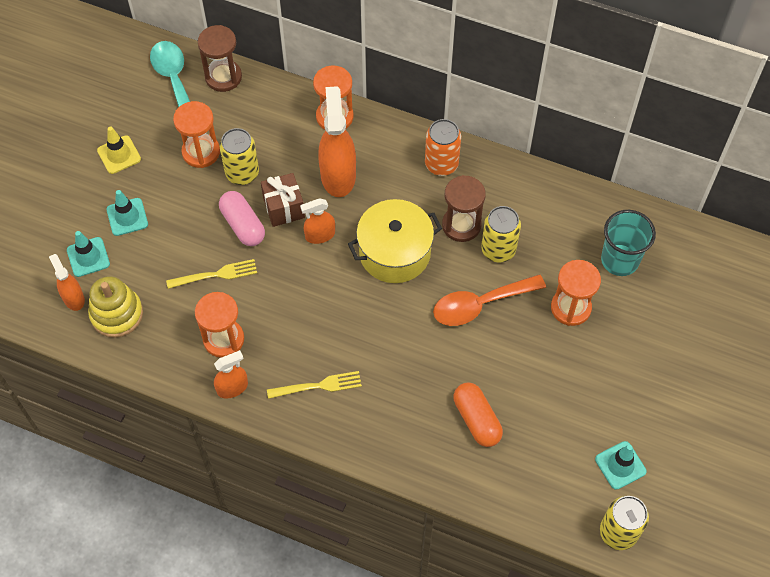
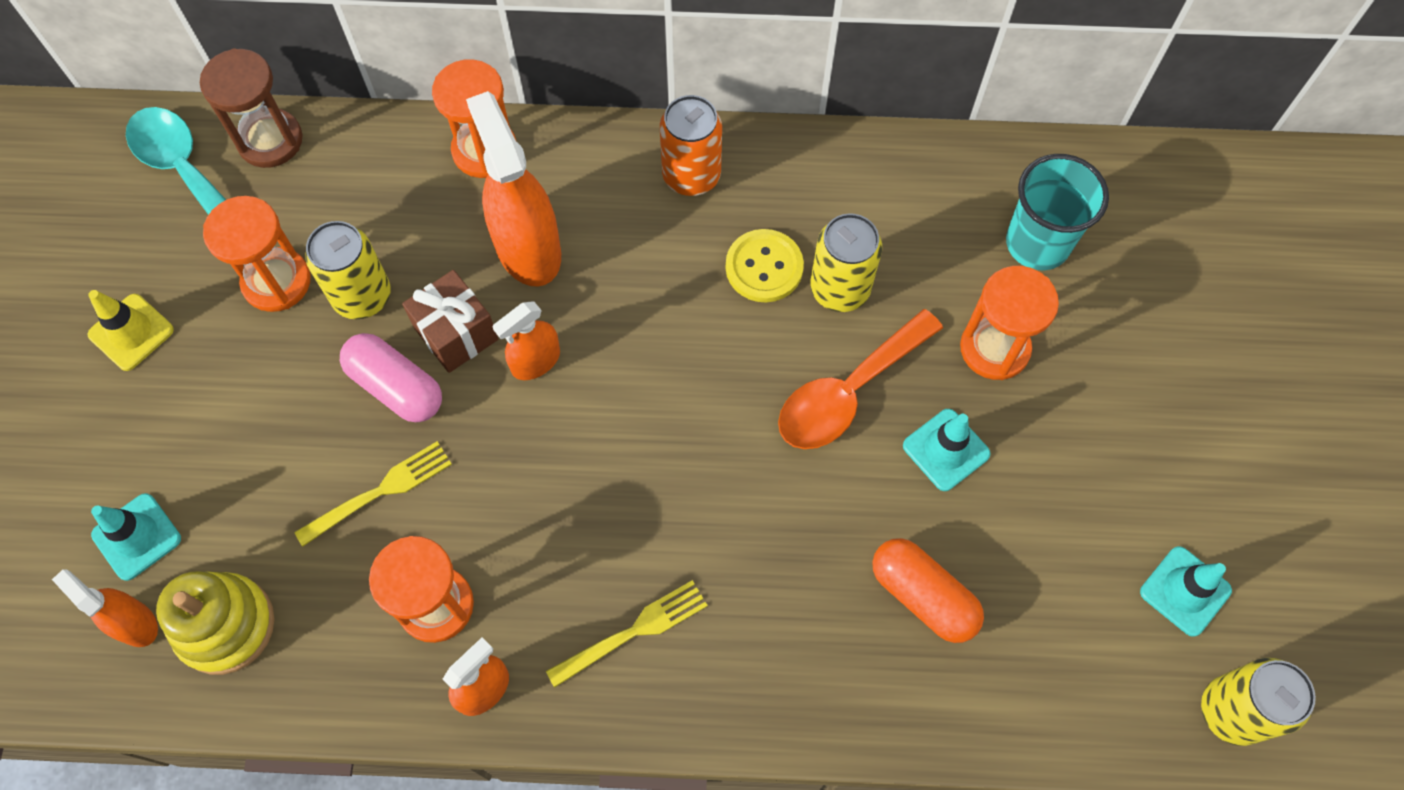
camera: 20 degrees left, 5 degrees up
turquoise traffic cone [107,190,148,236] -> turquoise traffic cone moved to [903,409,990,491]
yellow pot [348,199,442,283] -> none
brown hourglass [442,175,486,242] -> yellow button [726,229,804,302]

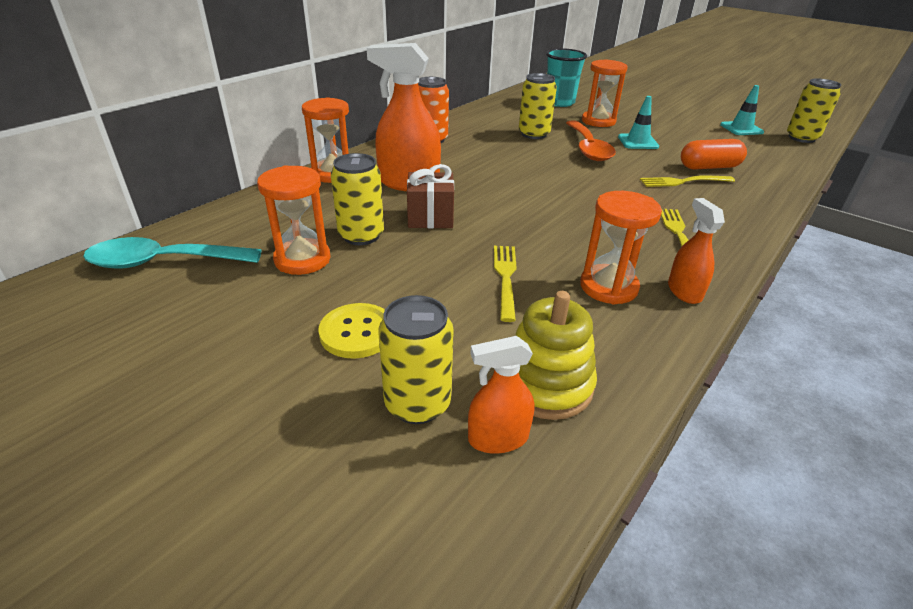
camera: 55 degrees left, 30 degrees down
yellow traffic cone [88,290,174,371] -> none
turquoise traffic cone [91,493,181,581] -> yellow can [378,295,454,424]
brown hourglass [200,48,303,168] -> none
pink capsule [340,333,442,422] -> none
orange spray bottle [493,301,560,380] -> none
yellow button [726,229,804,302] -> yellow button moved to [319,303,385,359]
none -> yellow fork [640,175,735,187]

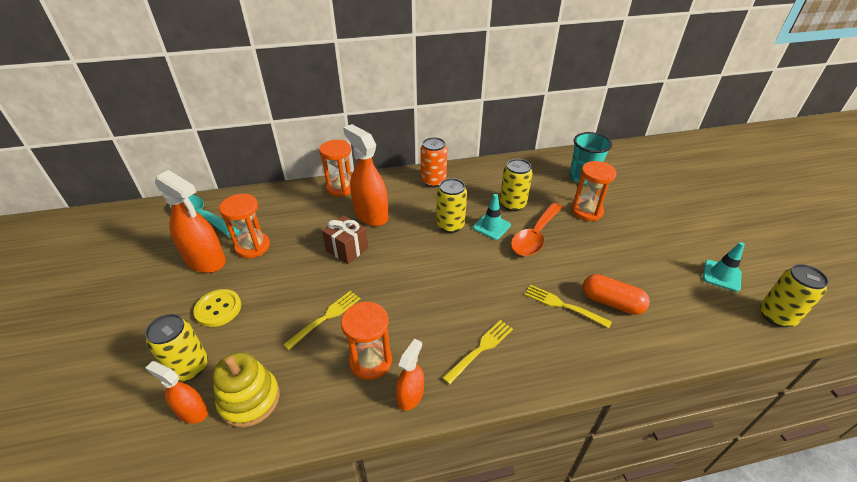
camera: 40 degrees right, 5 degrees up
yellow can [331,153,384,245] -> yellow can moved to [436,178,467,233]
turquoise traffic cone [618,96,659,149] -> turquoise traffic cone moved to [473,194,511,240]
none -> orange spray bottle [155,170,226,273]

